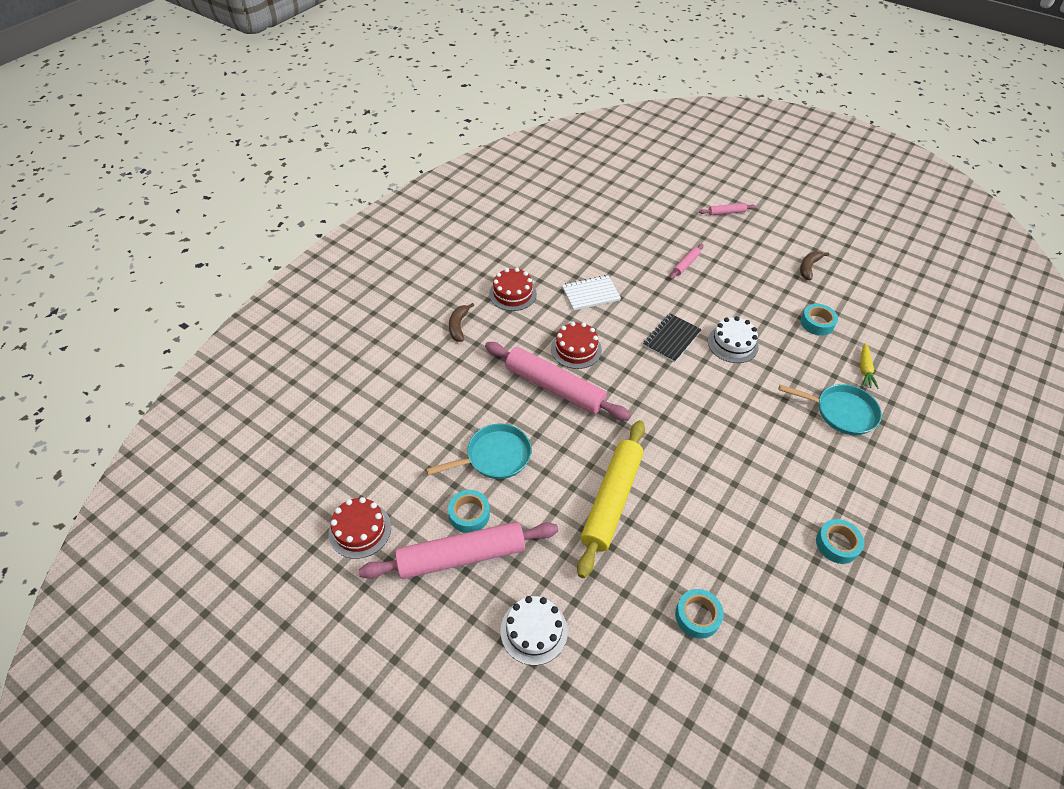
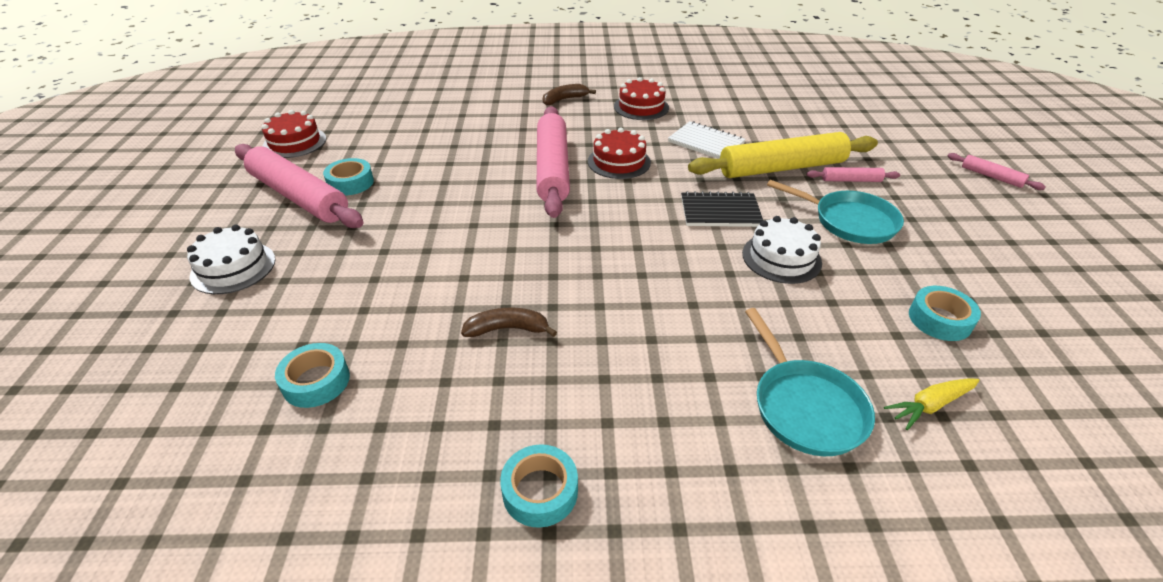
camera: 55 degrees right, 10 degrees down
turquoise pan [426,424,532,479] -> turquoise pan moved to [767,180,904,244]
yellow rolling pin [577,420,645,578] -> yellow rolling pin moved to [688,132,878,178]
brown banana [800,251,829,280] -> brown banana moved to [461,308,557,337]

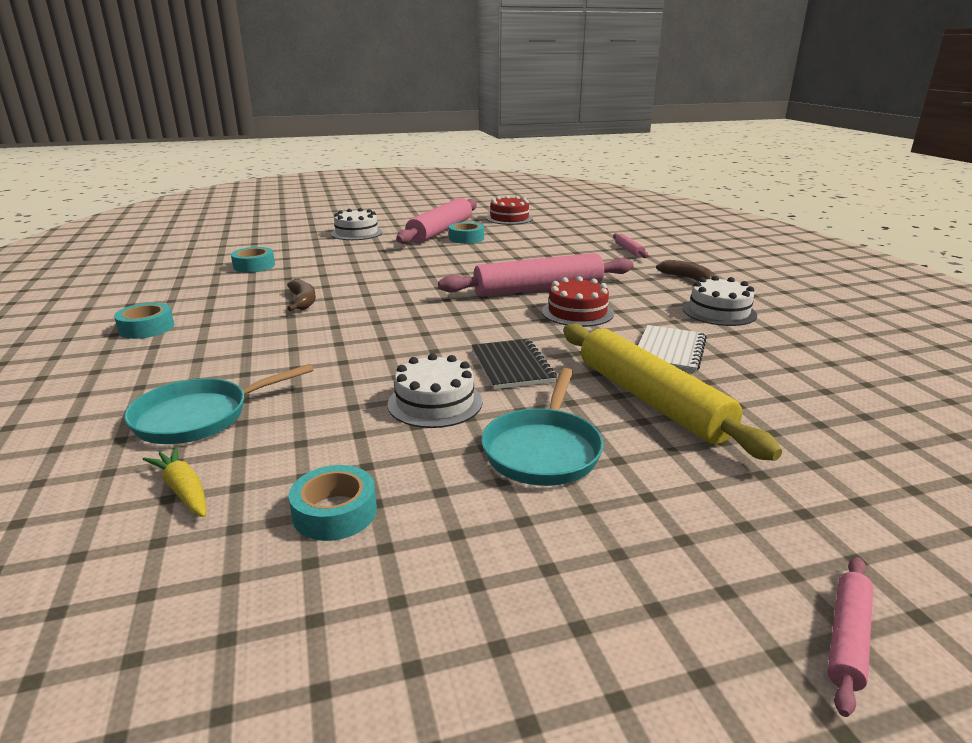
camera: 75 degrees right, 15 degrees down
red cake [614,77,669,120] -> white cake [683,276,757,326]
pink rolling pin [807,167,900,182] -> pink rolling pin moved to [613,233,648,258]

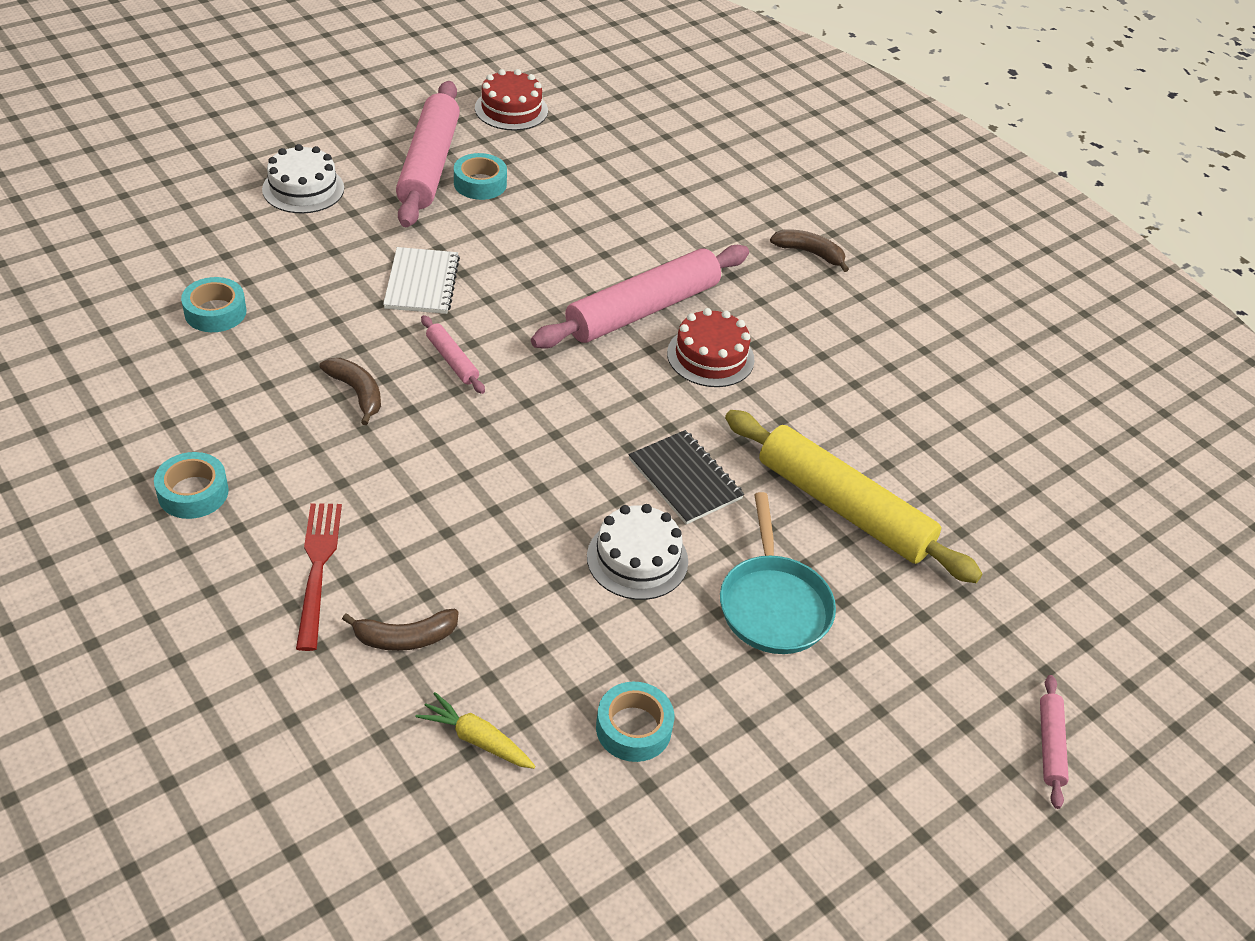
camera: 25 degrees left, 20 degrees up
turquoise pan [124,364,314,444] -> brown banana [342,609,458,651]
pink rolling pin [613,233,648,258] -> pink rolling pin moved to [421,315,485,394]
white notebook [638,325,707,373] -> white notebook moved to [383,247,460,314]
white cake [683,276,757,326] -> none
none -> red fork [296,503,342,651]

